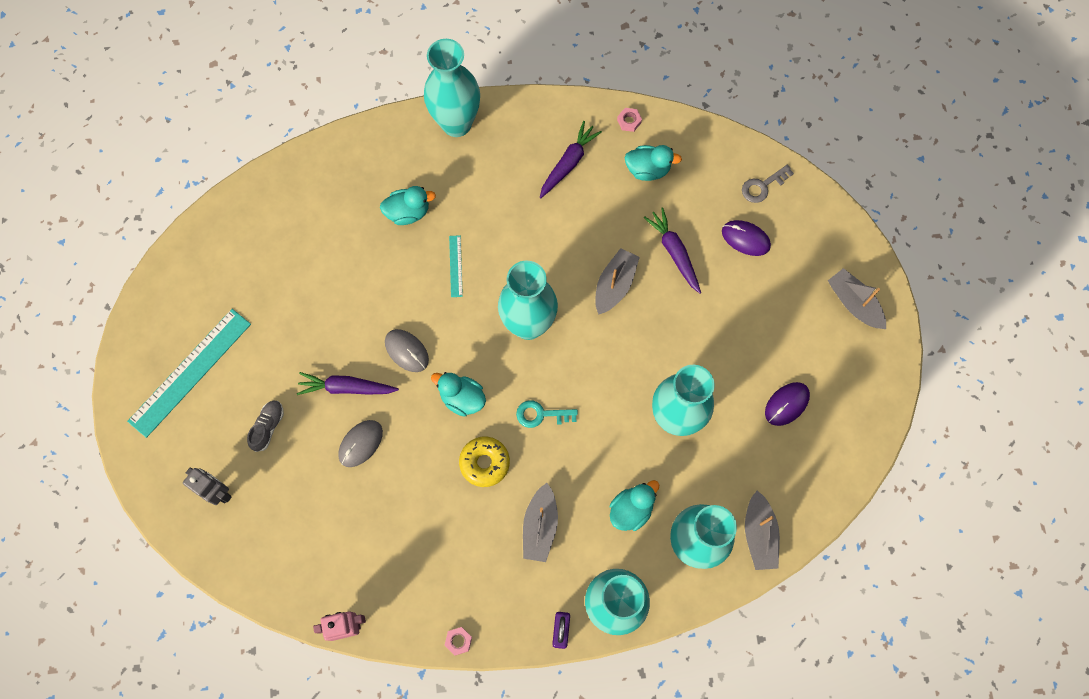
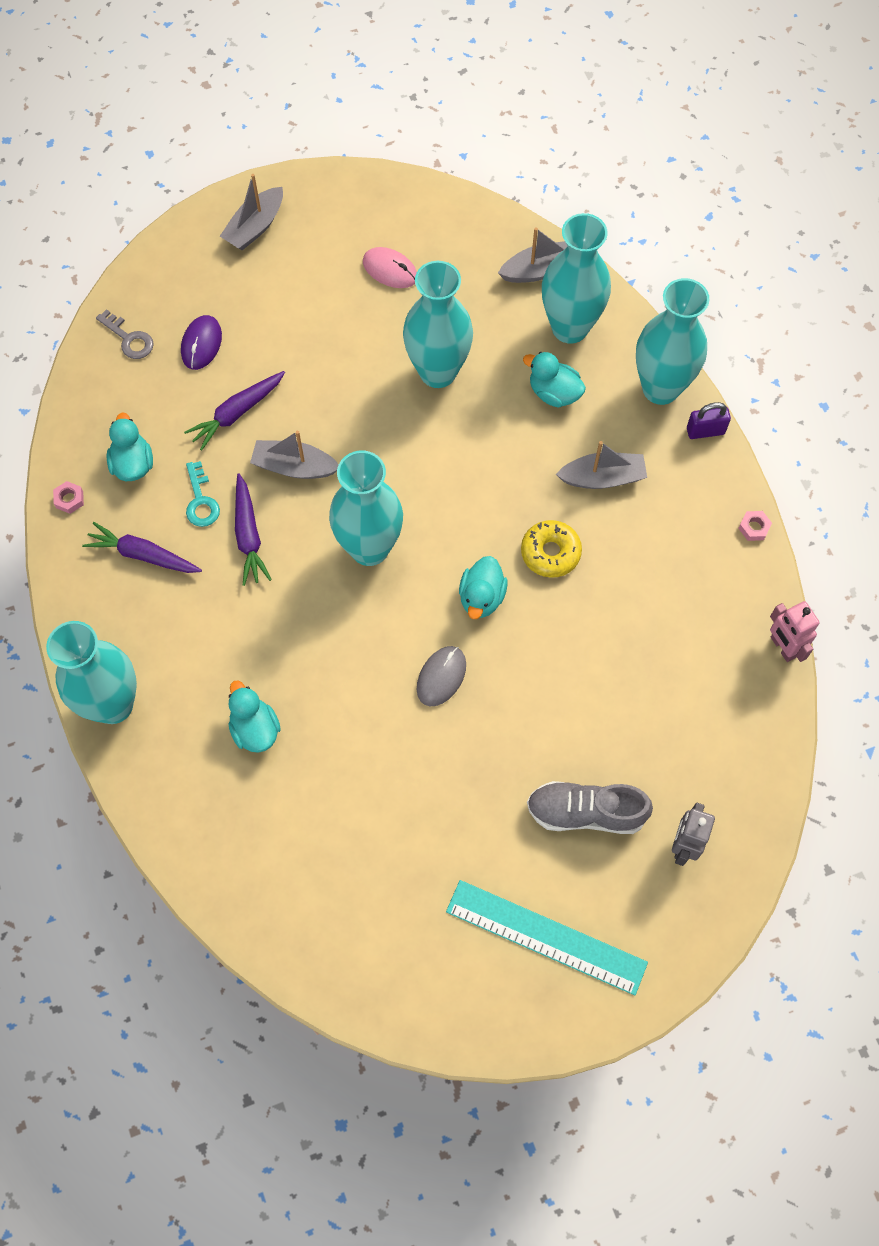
camera: 105 degrees left, 5 degrees down
grey shoe [247,401,284,452] -> grey shoe [527,781,653,834], size x1.71
purple carrot [297,372,399,395] -> purple carrot moved to [235,473,272,586]
grey mouse [338,420,383,467] -> none
turquoise ruler [449,235,463,297] -> none
turquoise key [516,400,578,428] -> turquoise key moved to [186,461,220,527]
purple mouse [765,382,810,426] -> pink mouse [363,247,417,288]

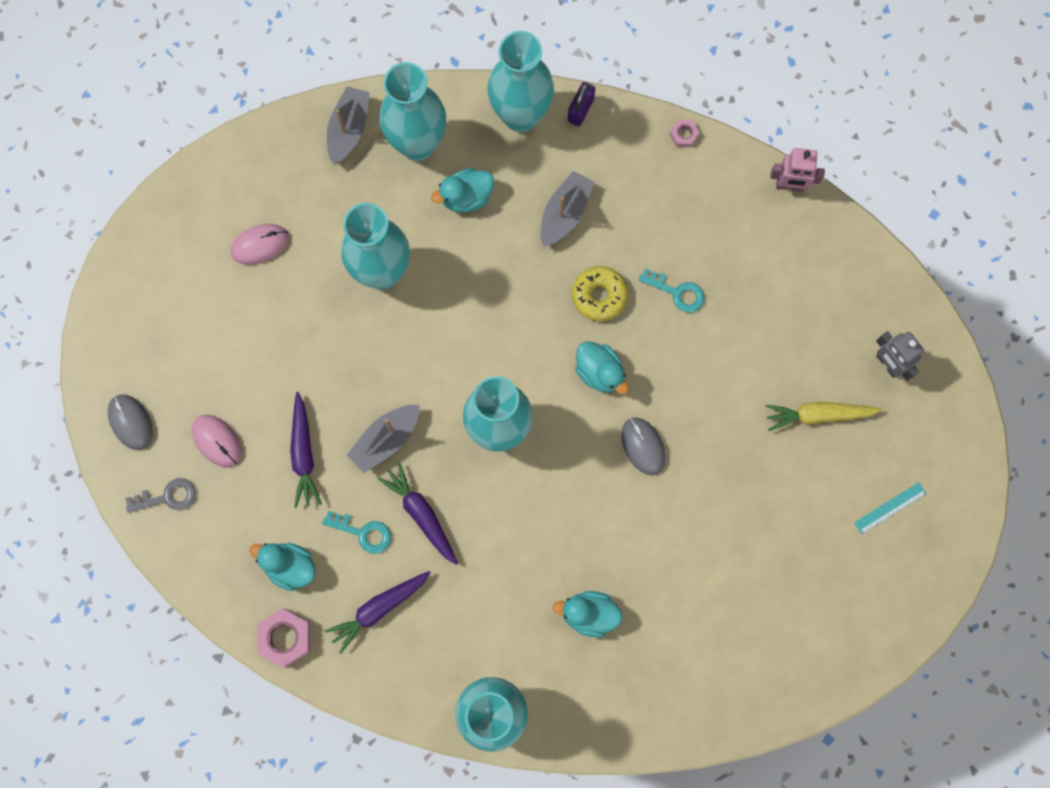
camera: 55 degrees left, 10 degrees up
pink nut [53,481,84,514] -> pink nut [257,608,311,667], size x1.85
purple mouse [181,315,222,370] -> pink mouse [192,415,241,467]
grey boat [220,174,283,250] -> none
purple carrot [235,473,272,586] -> purple carrot turned 150 degrees counterclockwise [378,462,458,565]
turquoise ruler [446,880,648,996] -> turquoise ruler [854,482,927,534], size x0.45
grey shoe [527,781,653,834] -> yellow carrot [765,402,882,431]
none -> grey mouse [108,394,153,450]
none -> turquoise key [639,268,704,313]

